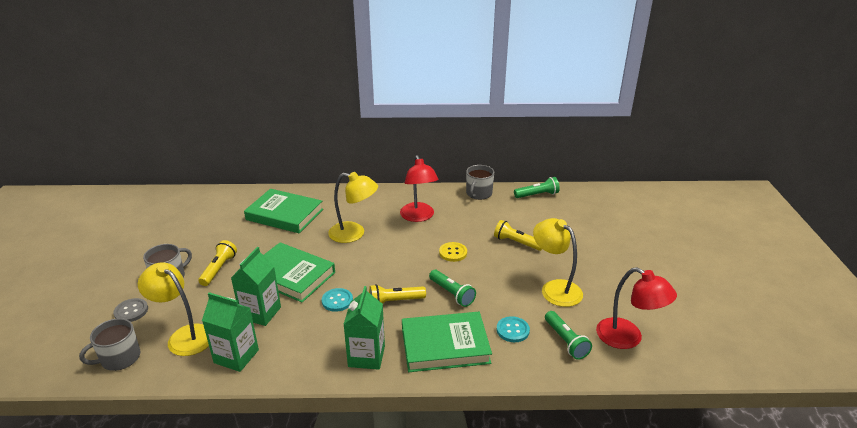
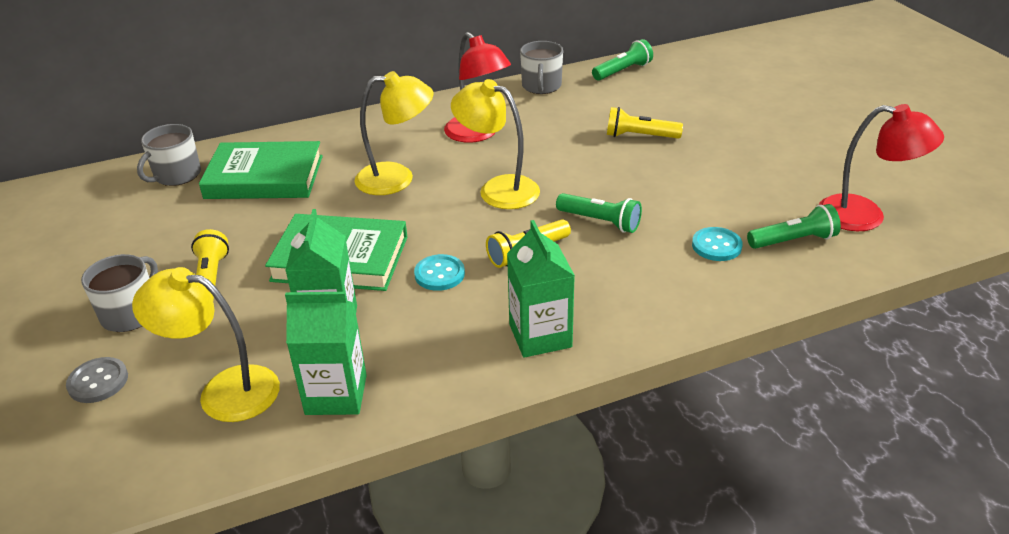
camera: 20 degrees left, 5 degrees up
grey mug [79,318,141,371] -> grey mug moved to [137,124,201,186]
green book [402,312,492,372] -> none
yellow button [439,242,467,262] -> none
yellow lamp [533,218,583,307] -> yellow lamp moved to [451,79,540,209]
green flashlight [545,311,592,360] -> green flashlight turned 60 degrees counterclockwise [747,204,841,249]

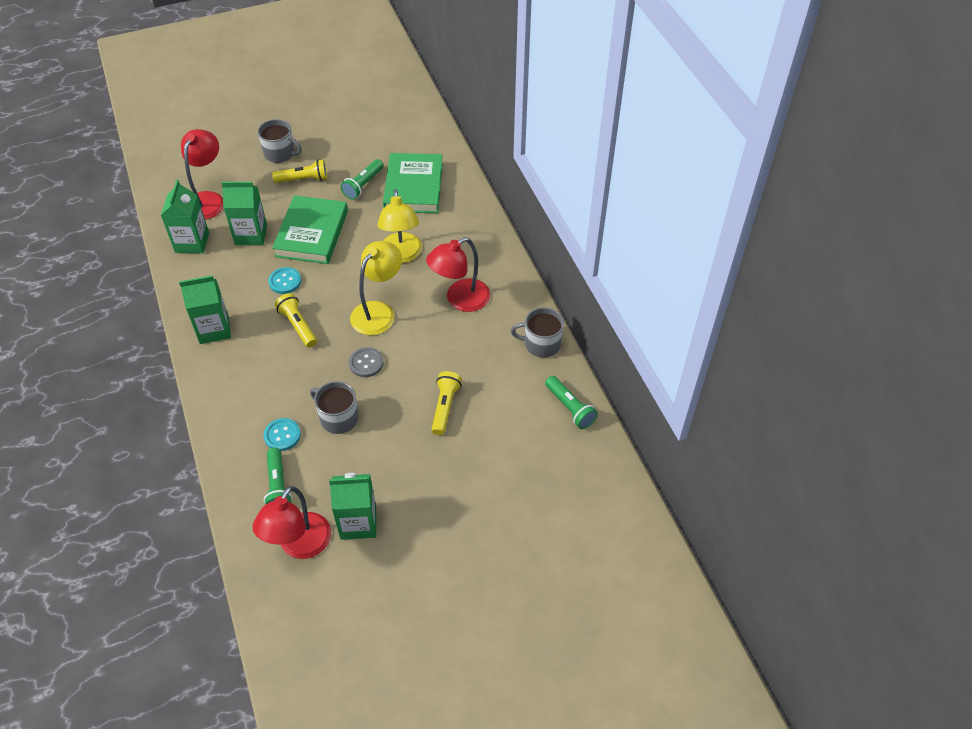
camera: 90 degrees right, 15 degrees up
grey button [66,357,128,403] -> grey button moved to [349,347,383,377]
yellow lamp [132,267,280,422] -> red lamp [181,129,223,220]
grey mug [137,124,201,186] -> grey mug moved to [310,381,358,434]
green flashlight [556,193,642,233] -> green flashlight moved to [341,159,384,200]
none -> green carton [329,473,376,540]

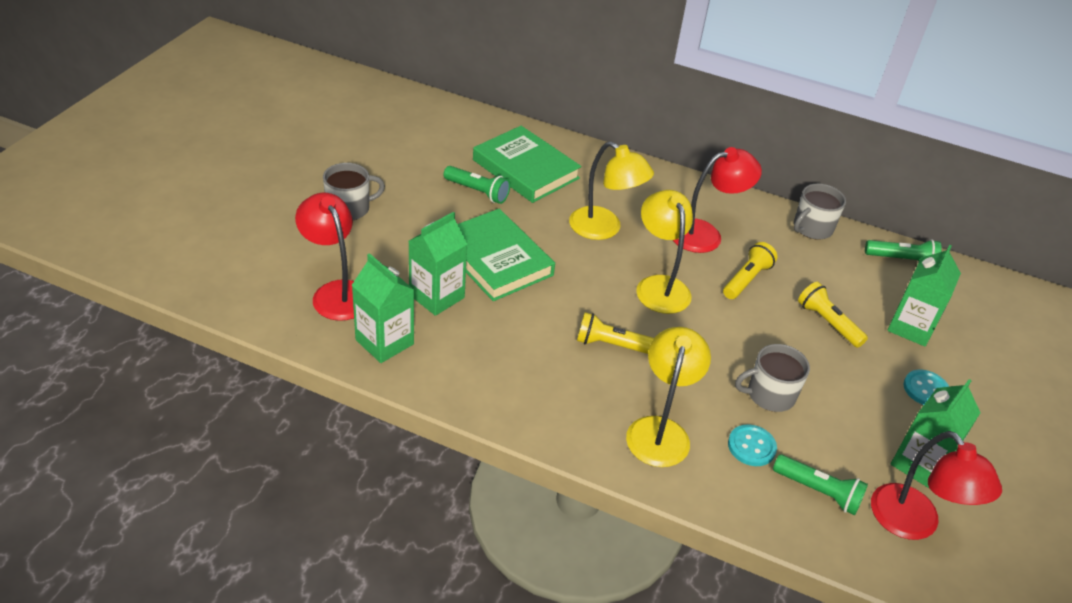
camera: 50 degrees left, 10 degrees down
green carton [179,275,231,344] -> green carton moved to [887,245,961,346]
turquoise button [268,267,301,294] -> turquoise button moved to [903,370,949,405]
yellow flashlight [272,159,328,183] -> yellow flashlight moved to [723,242,777,299]
green flashlight [341,159,384,200] -> green flashlight turned 45 degrees counterclockwise [443,166,510,204]
grey button [349,347,383,377] -> none
red lamp [426,238,490,312] -> red lamp turned 120 degrees counterclockwise [673,147,762,253]
none -> yellow lamp [626,327,711,467]

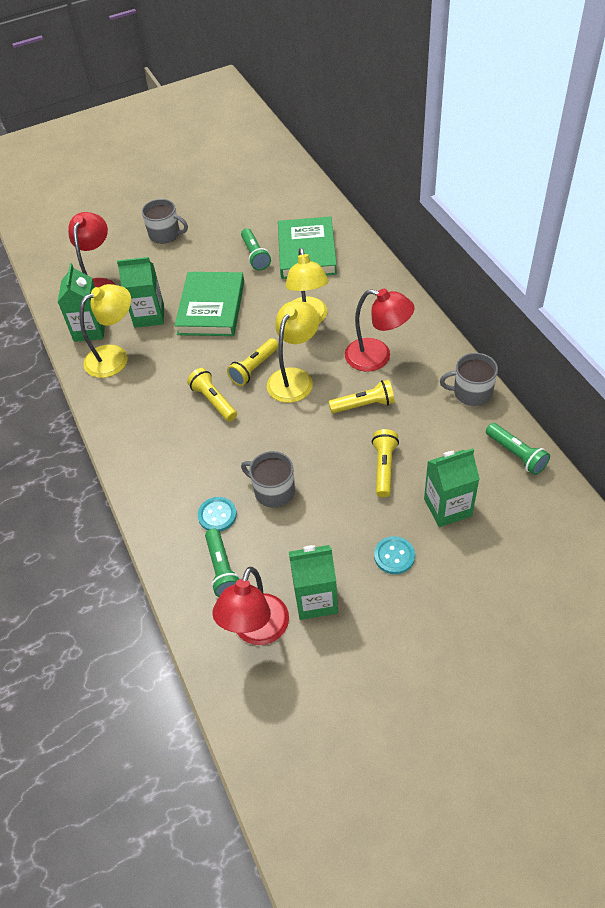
camera: 50 degrees right, 10 degrees up
yellow lamp [626,327,711,467] -> yellow lamp moved to [79,284,131,378]
none -> yellow flashlight [227,338,279,386]

